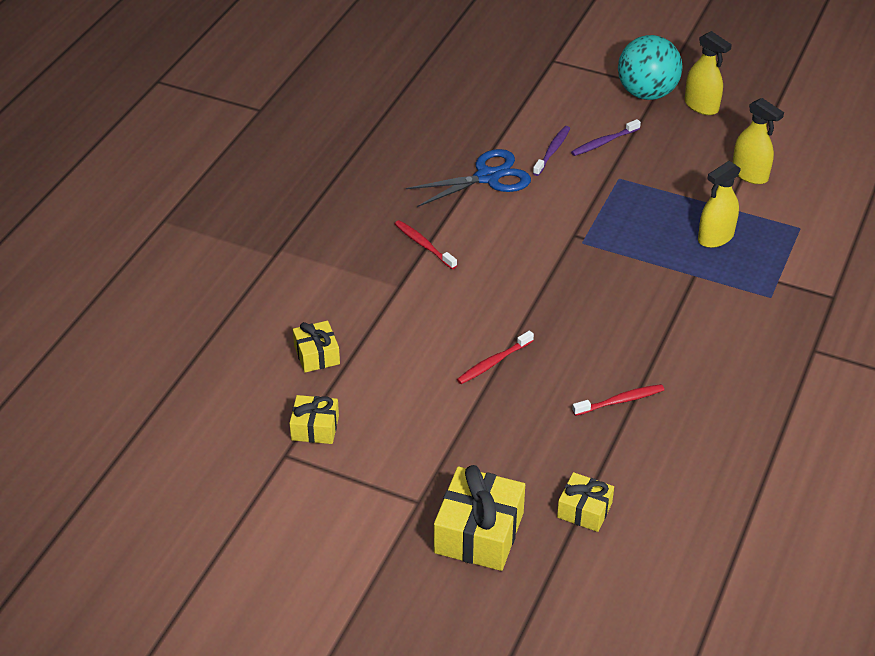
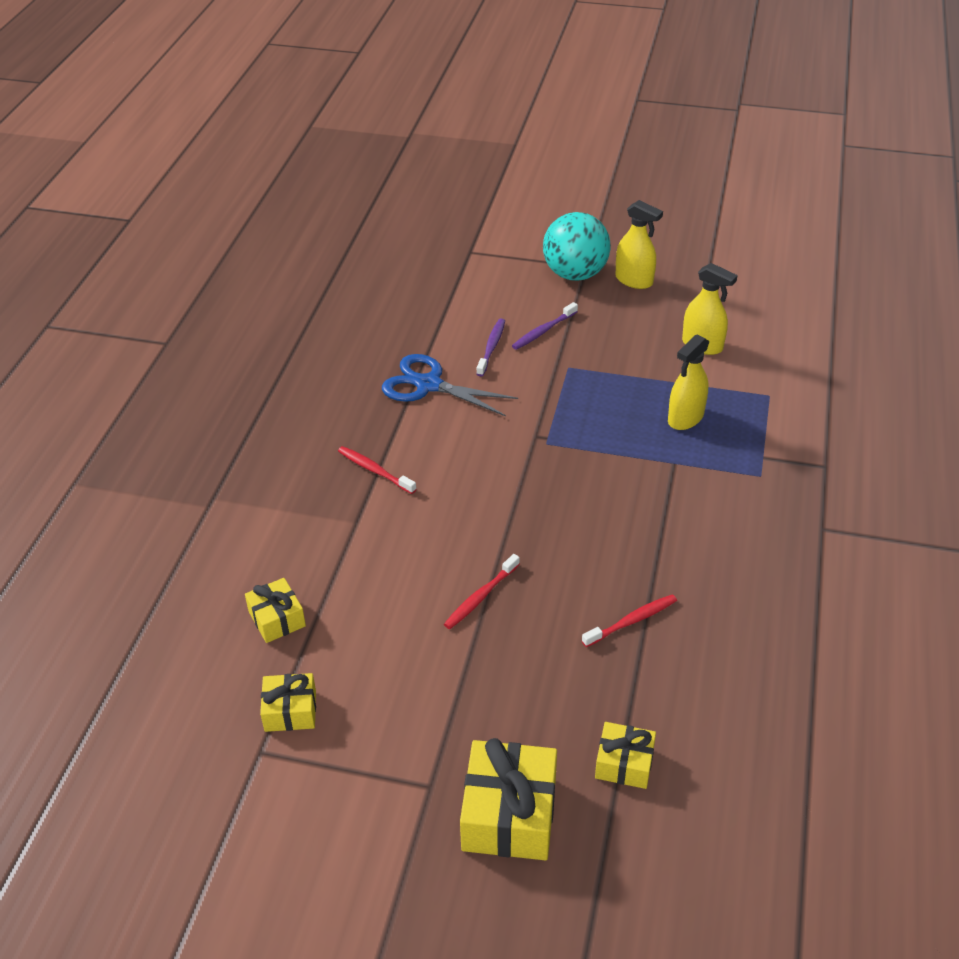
camera: 10 degrees left, 0 degrees up
blue scissors [406,149,531,207] -> blue scissors turned 120 degrees counterclockwise [382,354,518,416]

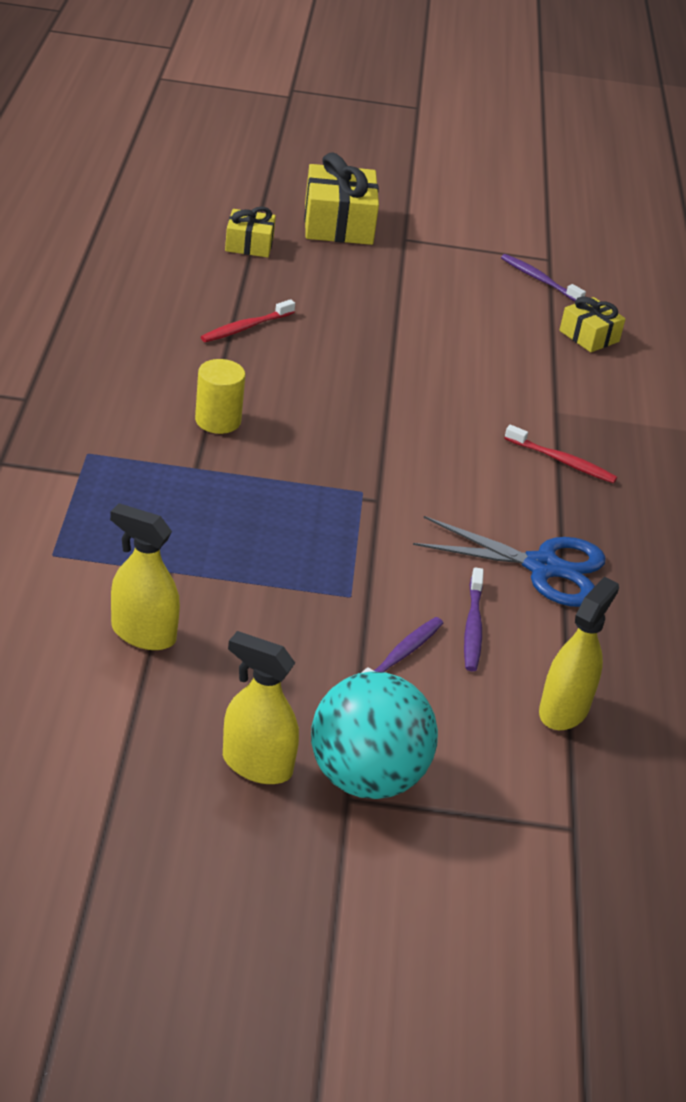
camera: 165 degrees right, 5 degrees down
yellow gift [260,673,316,732] -> purple toothbrush [501,254,586,301]
red toothbrush [444,554,520,629] -> none
yellow spray bottle [668,335,710,430] -> yellow spray bottle moved to [539,577,619,730]
none -> yellow cylinder [195,359,245,434]

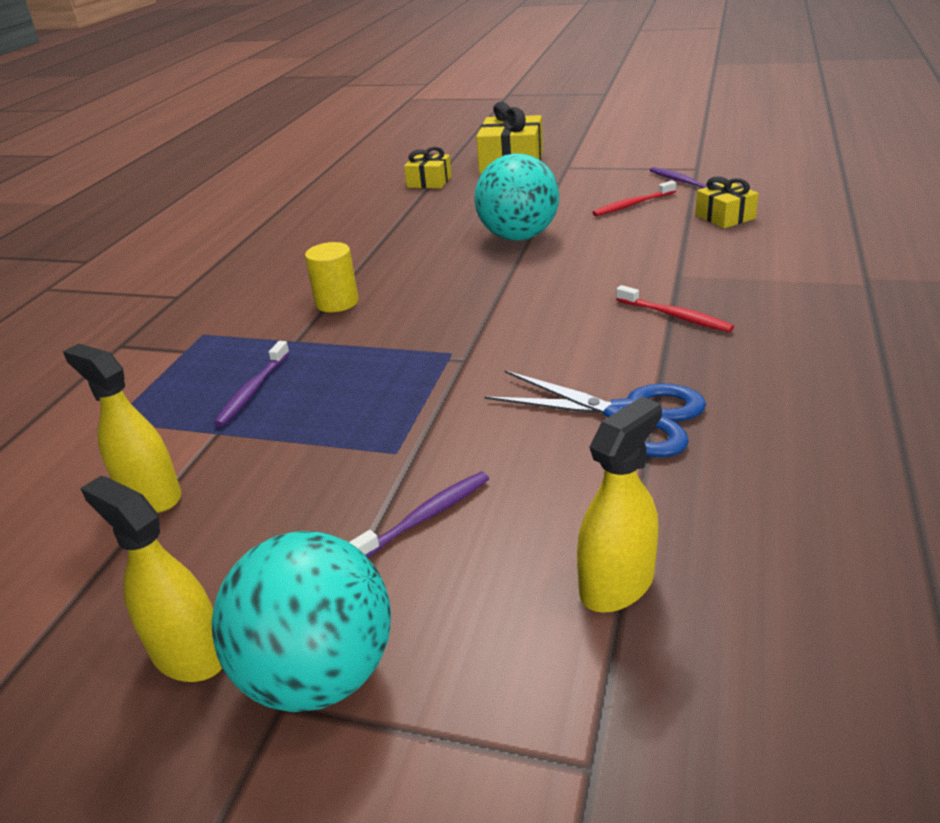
camera: 20 degrees right, 5 degrees down
red toothbrush [201,299,295,342] -> red toothbrush moved to [592,180,676,216]
purple toothbrush [464,567,484,671] -> purple toothbrush moved to [214,341,290,427]
none -> turquoise ball [474,153,559,241]

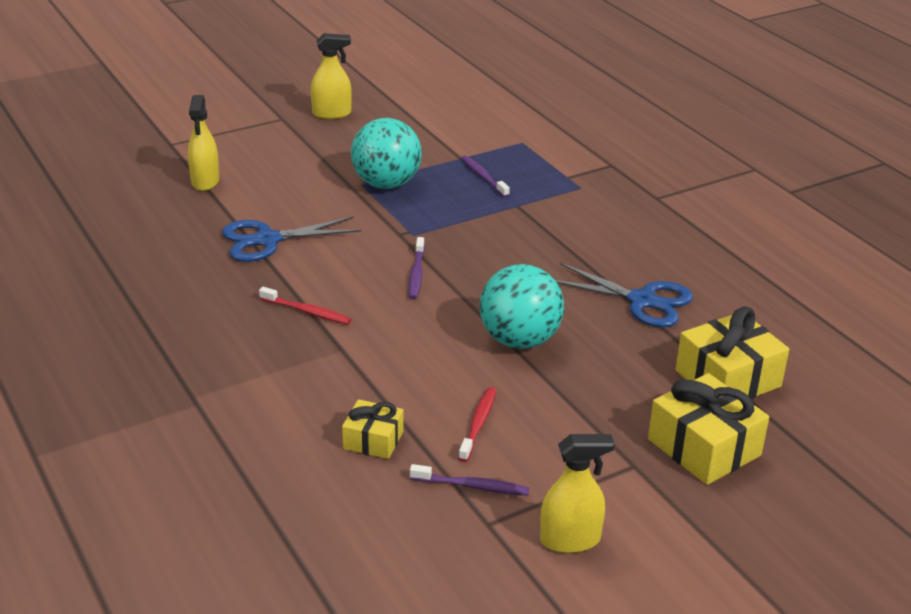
camera: 130 degrees right, 0 degrees up
yellow spray bottle [63,344,181,513] -> yellow spray bottle moved to [540,434,614,553]
turquoise ball [211,531,391,712] -> turquoise ball moved to [351,118,422,189]
yellow cylinder [305,242,359,312] -> none
purple toothbrush [349,472,489,558] -> purple toothbrush moved to [408,237,425,299]
yellow gift [404,147,452,188] -> yellow gift [676,307,789,399], size x1.73
red toothbrush [616,285,734,332] -> red toothbrush turned 150 degrees counterclockwise [259,287,351,325]
none -> blue scissors [555,263,693,327]

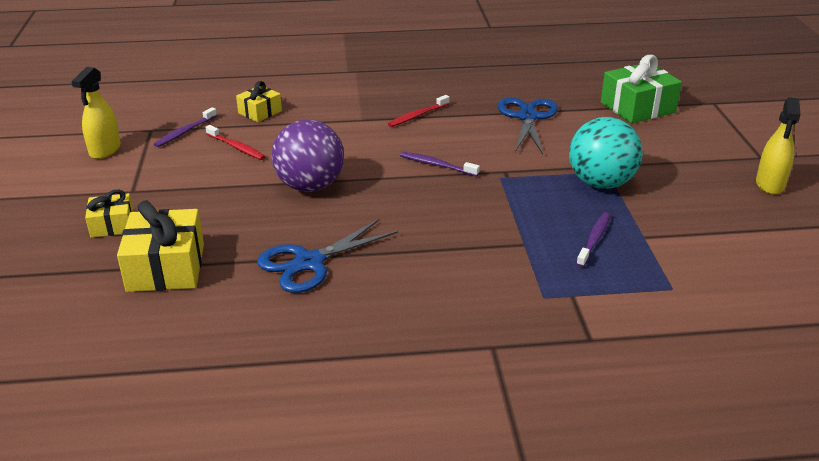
camera: 115 degrees right, 0 degrees up
yellow spray bottle [188,95,219,191] -> green gift [601,55,682,123]
purple toothbrush [461,155,510,197] -> purple toothbrush turned 60 degrees counterclockwise [576,212,610,267]
turquoise ball [480,264,564,349] -> purple ball [272,119,344,192]
yellow gift [648,373,769,485] -> yellow gift [85,190,134,238], size x0.58

